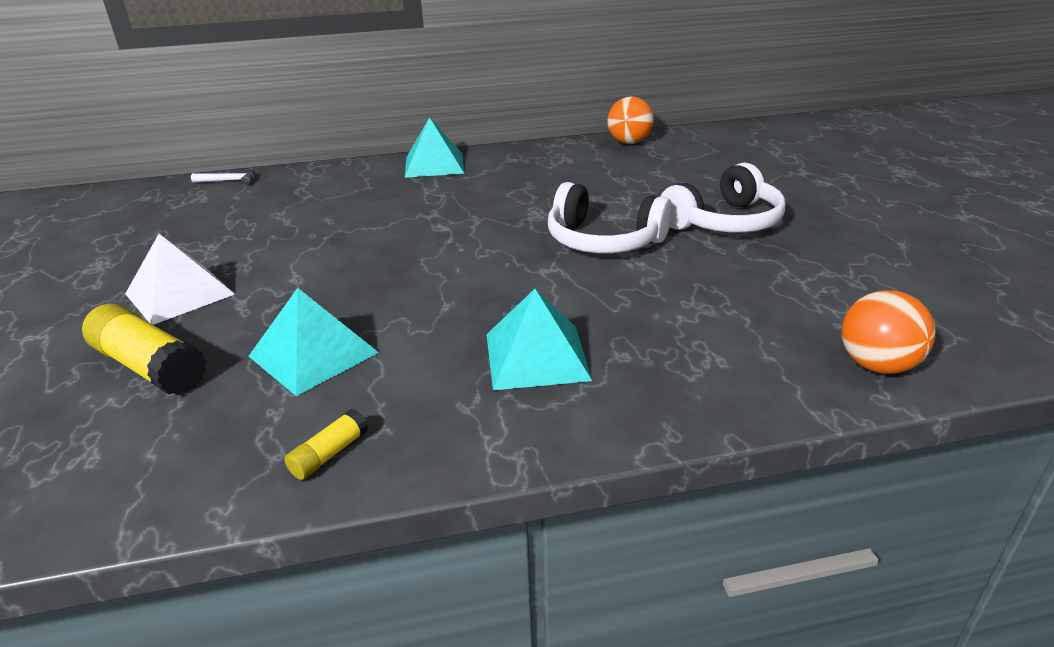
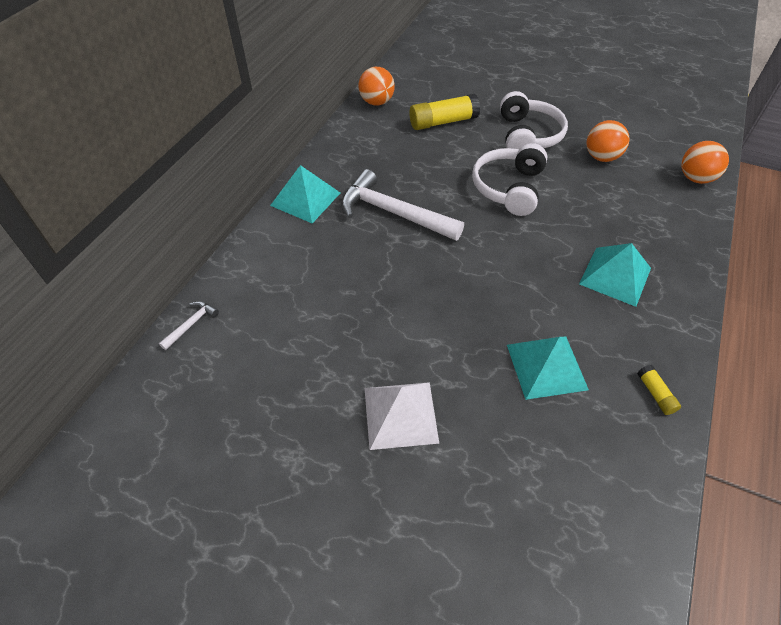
camera: 55 degrees left, 20 degrees up
yellow glue stick [82,303,207,396] -> yellow glue stick moved to [409,94,480,130]
white headphones [548,182,672,253] -> white headphones turned 135 degrees clockwise [472,143,547,216]
none -> white hammer [341,169,464,241]
none -> orange ball [587,120,629,162]

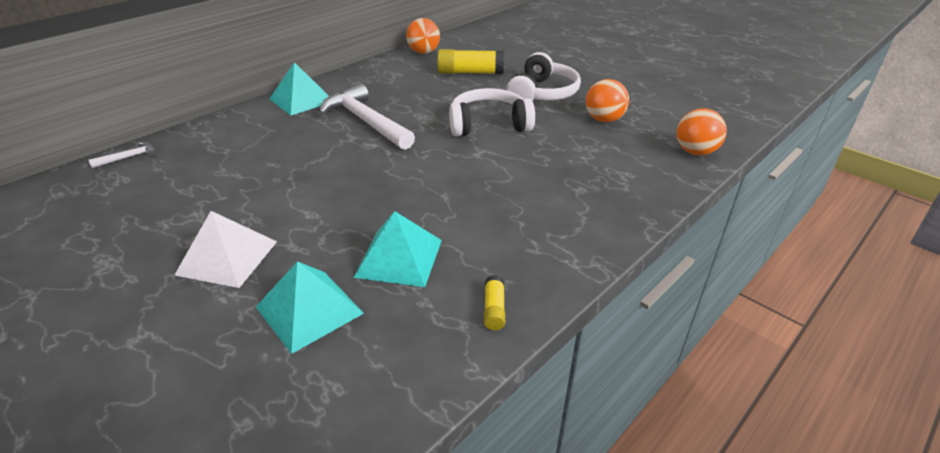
camera: 20 degrees right, 15 degrees down
white headphones [472,143,547,216] -> white headphones turned 45 degrees clockwise [449,88,535,136]
turquoise pyramid [579,243,651,307] -> turquoise pyramid moved to [256,261,364,354]

